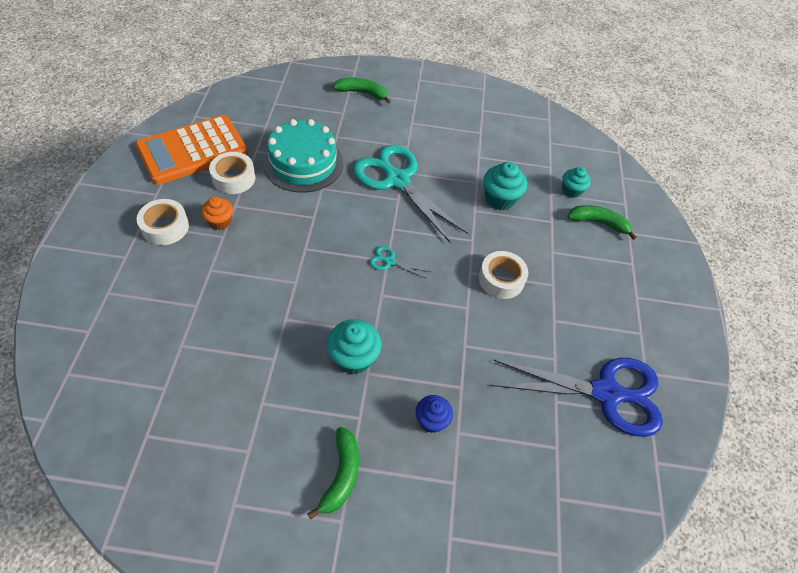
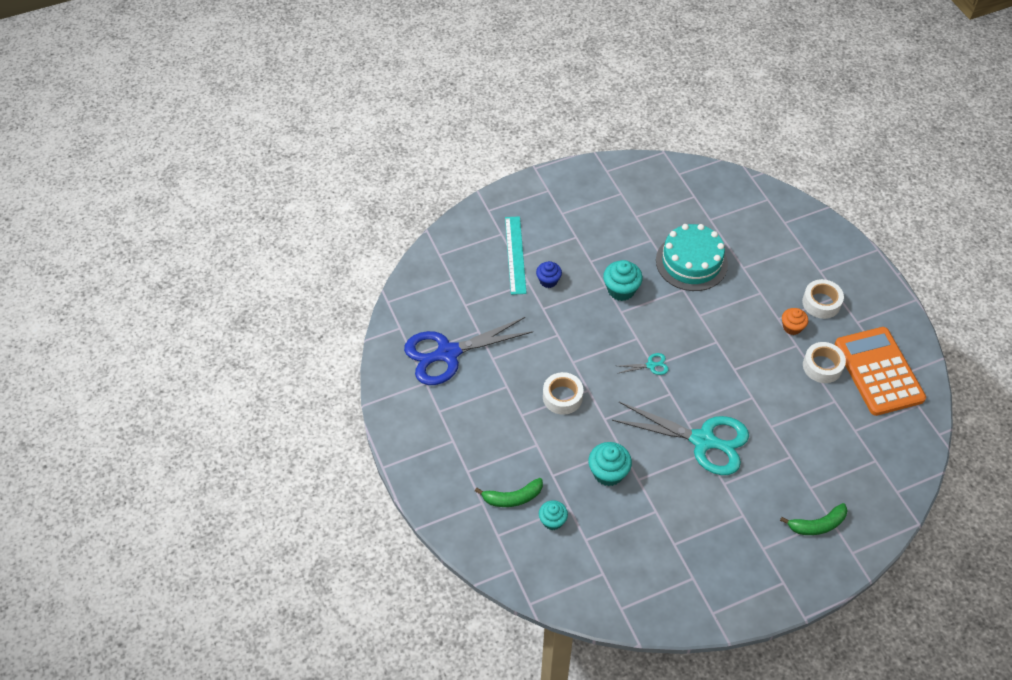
camera: 155 degrees right, 0 degrees up
orange calculator [135,115,248,185] -> orange calculator turned 45 degrees counterclockwise [835,327,926,416]
turquoise cake [263,119,343,193] -> turquoise cake moved to [656,224,728,291]
green banana [307,427,359,520] -> none
none -> turquoise ruler [505,216,527,295]

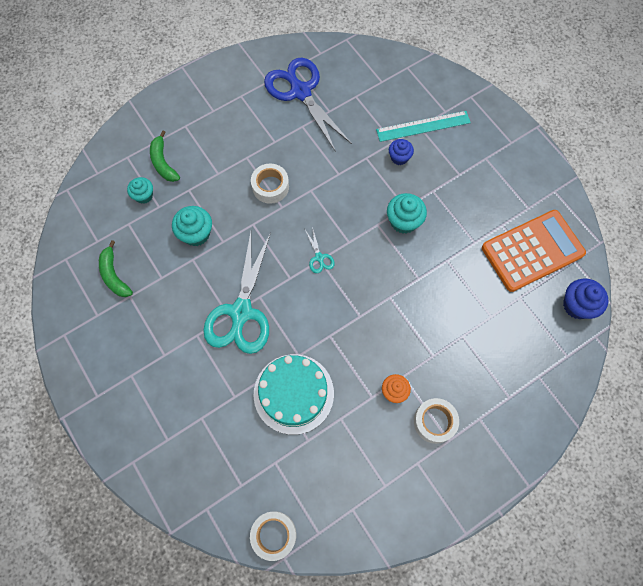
camera: 80 degrees right, 15 degrees up
turquoise cake [656,224,728,291] -> turquoise cake moved to [254,354,334,435]
green banana [780,503,848,535] -> green banana moved to [99,240,133,297]
white tape [803,342,846,383] -> white tape moved to [250,511,296,561]
orange calculator [835,327,926,416] -> orange calculator moved to [482,210,586,292]
none -> blue cupcake [563,278,608,319]

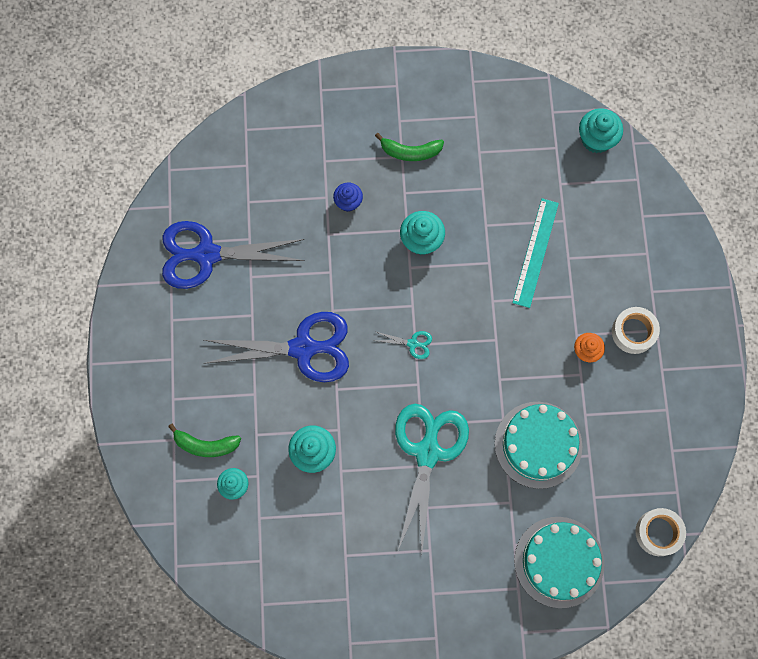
camera: 60 degrees left, 5 degrees up
green banana [99,240,133,297] -> green banana moved to [375,133,444,161]
turquoise scissors [203,232,271,354] -> turquoise scissors turned 120 degrees counterclockwise [395,404,469,553]
white tape [251,164,289,204] -> blue scissors [203,312,349,382]
turquoise ruler [376,111,471,142] -> turquoise ruler moved to [513,198,559,308]
orange calculator [482,210,586,292] -> none
blue cupcake [563,278,608,319] -> turquoise cupcake [579,108,623,153]
none -> turquoise cake [514,517,604,608]

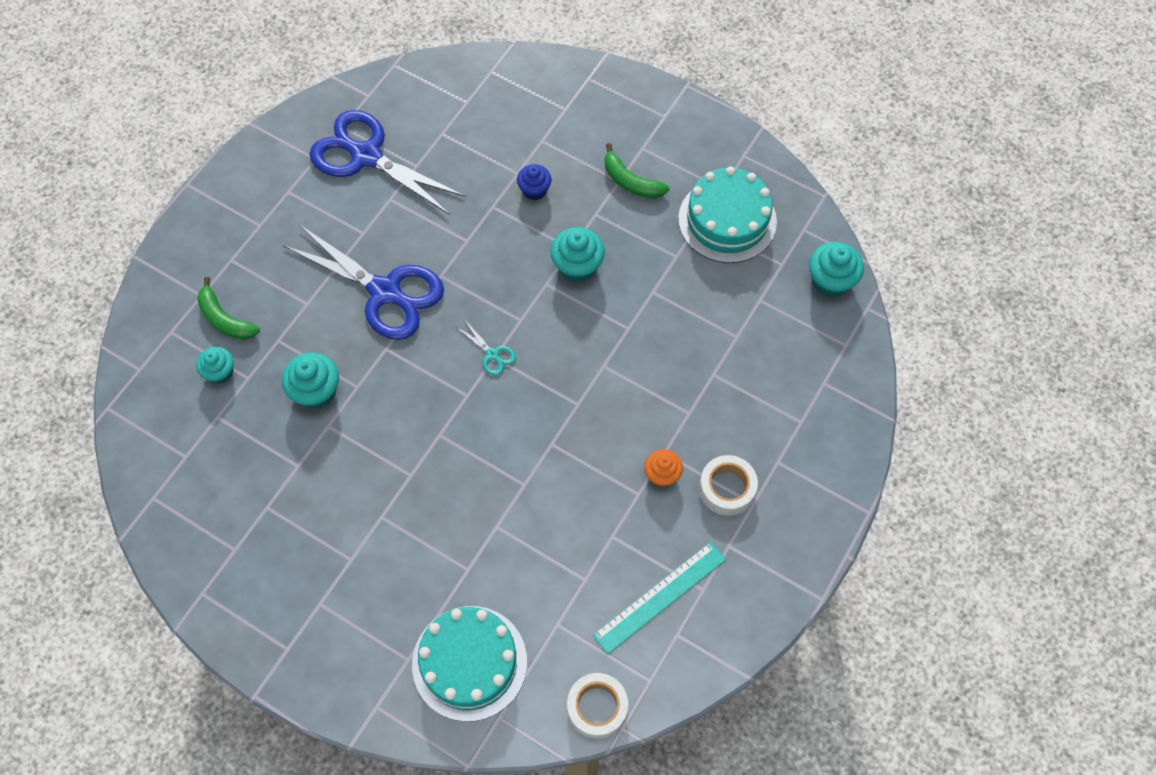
camera: 35 degrees right, 10 degrees down
turquoise scissors [395,404,469,553] -> none
turquoise cake [495,402,582,489] -> turquoise cake moved to [678,166,777,263]
turquoise ruler [513,198,559,308] -> turquoise ruler moved to [593,542,726,654]

